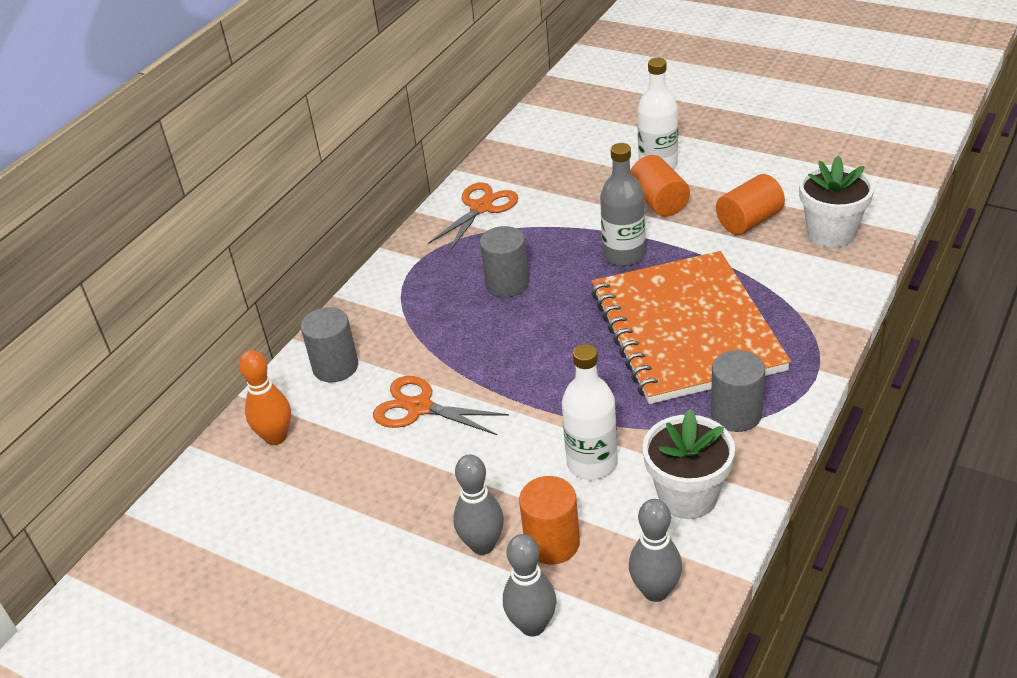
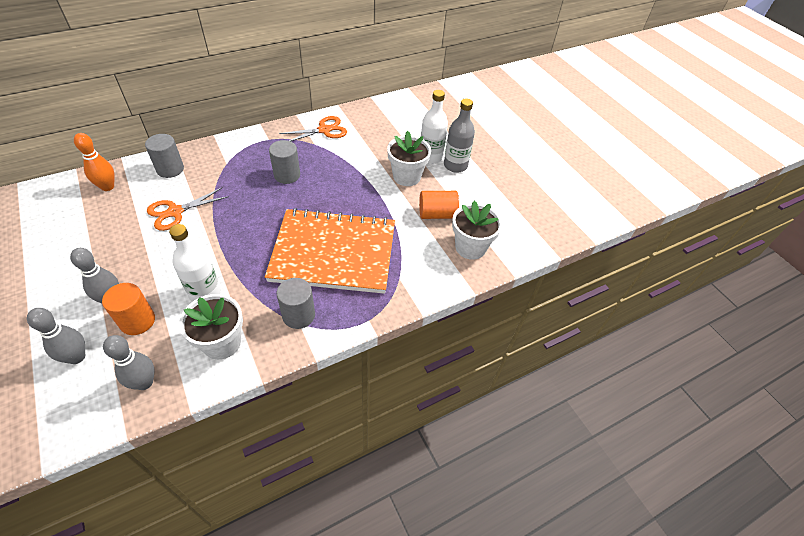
camera: 25 degrees right, 10 degrees up
orange scissors [373,376,509,435] -> orange scissors turned 90 degrees counterclockwise [147,187,229,231]
orange notebook [591,251,791,404] -> orange notebook turned 75 degrees clockwise [265,208,395,294]
grey bottle [600,143,645,266] -> grey bottle moved to [444,99,475,173]
orange cylinder [631,155,690,217] -> white flower pot [387,131,431,186]

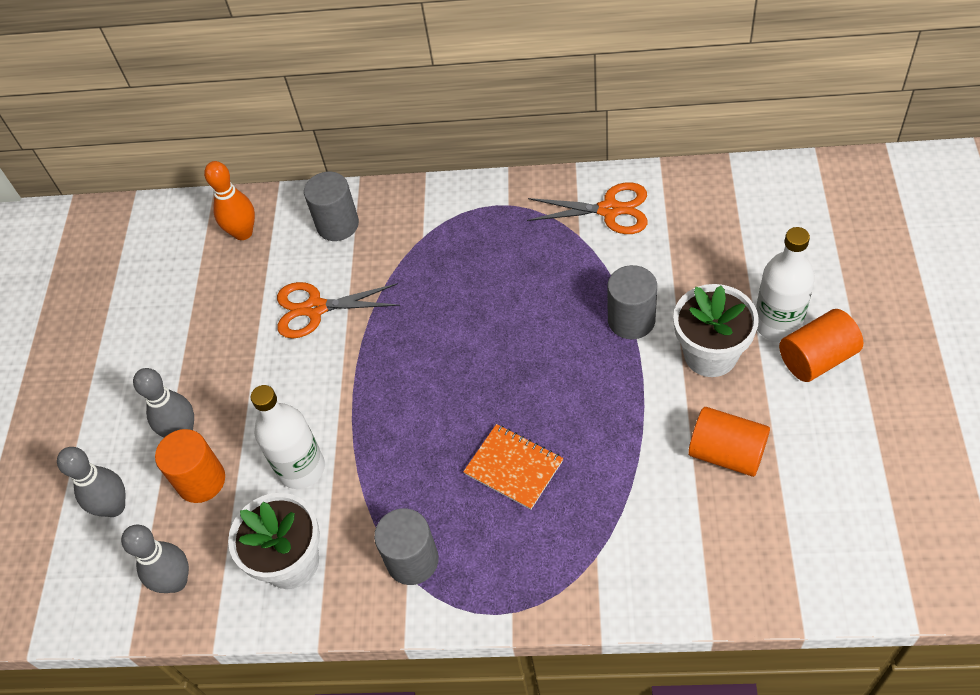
camera: 40 degrees right, 5 degrees up
orange notebook [265,208,395,294] -> orange notebook [463,424,563,510], size x0.40
grey cylinder [269,140,300,184] -> grey cylinder moved to [607,265,657,339]
grey bottle [444,99,475,173] -> orange cylinder [779,309,863,382]
white flower pot [452,201,502,260] -> none

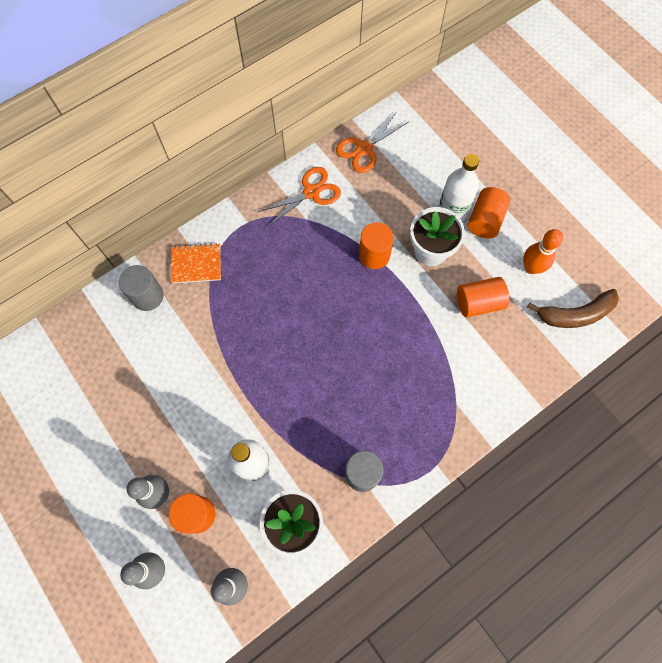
camera: 45 degrees left, 15 degrees up
orange bowling pin [204,161,255,240] -> orange bowling pin moved to [523,229,563,274]
orange scissors [277,282,400,338] -> orange scissors moved to [336,111,410,173]
orange notebook [463,424,563,510] -> orange notebook moved to [171,243,221,283]
grey cylinder [607,265,657,339] -> orange cylinder [359,222,394,269]
none -> brown banana [527,289,619,328]

